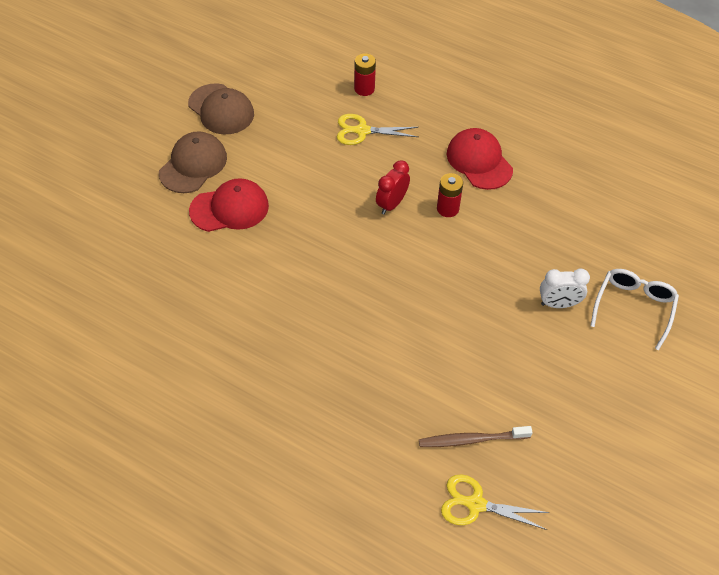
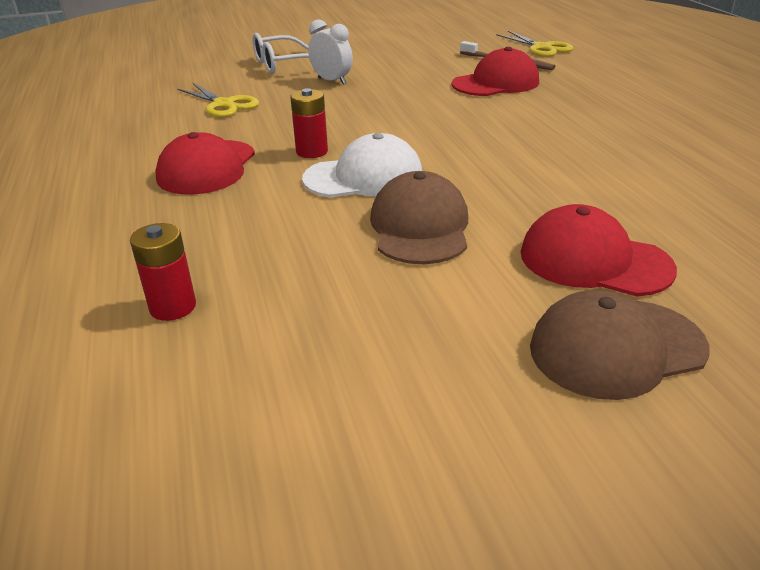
camera: 135 degrees left, 20 degrees down
brown cap [188,84,254,135] -> brown cap moved to [370,171,468,264]
yellow scissors [337,114,419,145] -> yellow scissors moved to [178,83,259,117]
red clock [376,160,410,214] -> white cap [302,133,422,198]
none -> red cap [452,47,539,96]

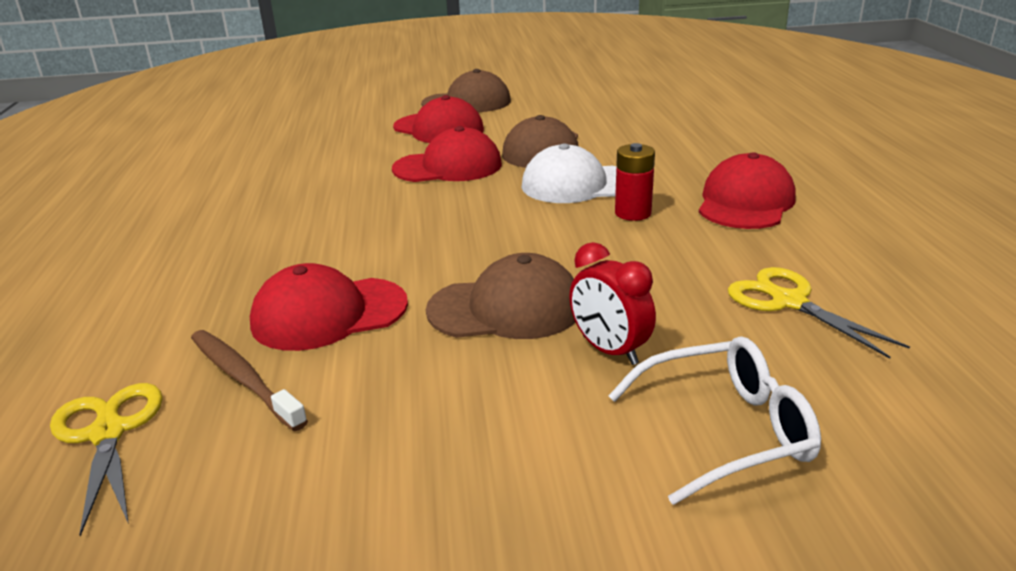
camera: 170 degrees left, 5 degrees down
red battery [130,223,196,321] -> none
white clock [308,19,353,85] -> red clock [569,242,656,365]
none -> red cap [392,126,502,182]
none -> brown cap [426,253,575,339]

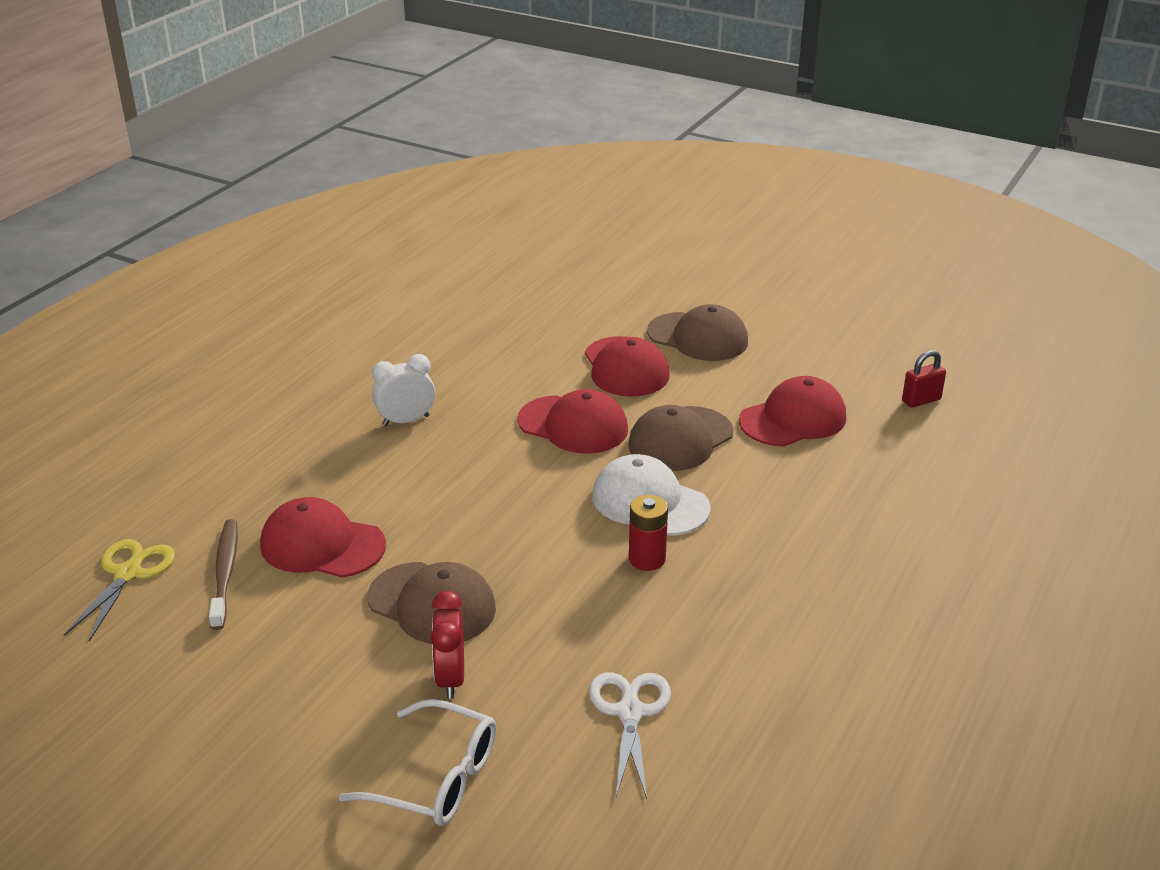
camera: 35 degrees right, 5 degrees up
red cap [699,152,796,229] -> red cap moved to [739,376,846,447]
yellow scissors [728,267,910,359] -> white scissors [589,672,671,799]
none -> white clock [372,354,435,426]
none -> red padlock [902,350,946,408]

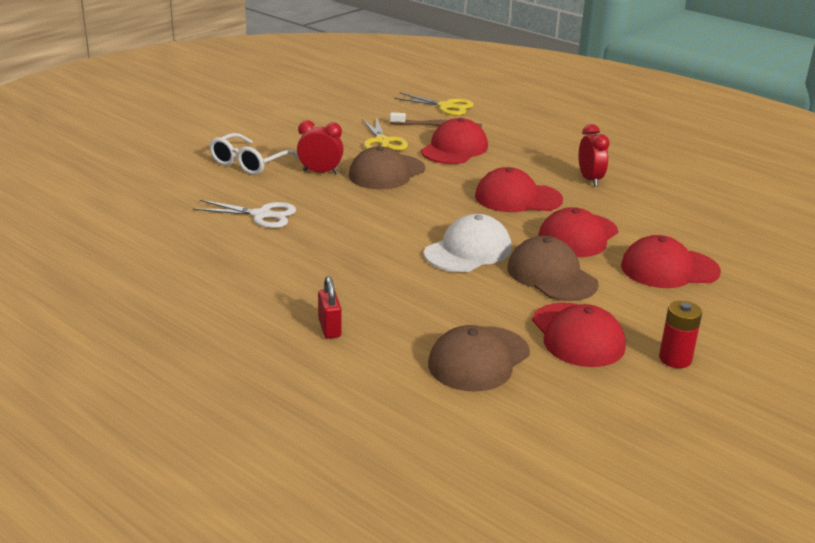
camera: 100 degrees right, 5 degrees down
white clock [372,354,435,426] -> red clock [579,124,610,186]
red battery [629,495,668,571] -> red battery moved to [659,301,702,368]
brown cap [647,304,748,361] -> brown cap moved to [428,325,530,392]
red padlock [902,350,946,408] -> red padlock moved to [318,276,342,339]
none -> yellow scissors [362,117,408,151]
none -> red cap [475,167,563,212]

